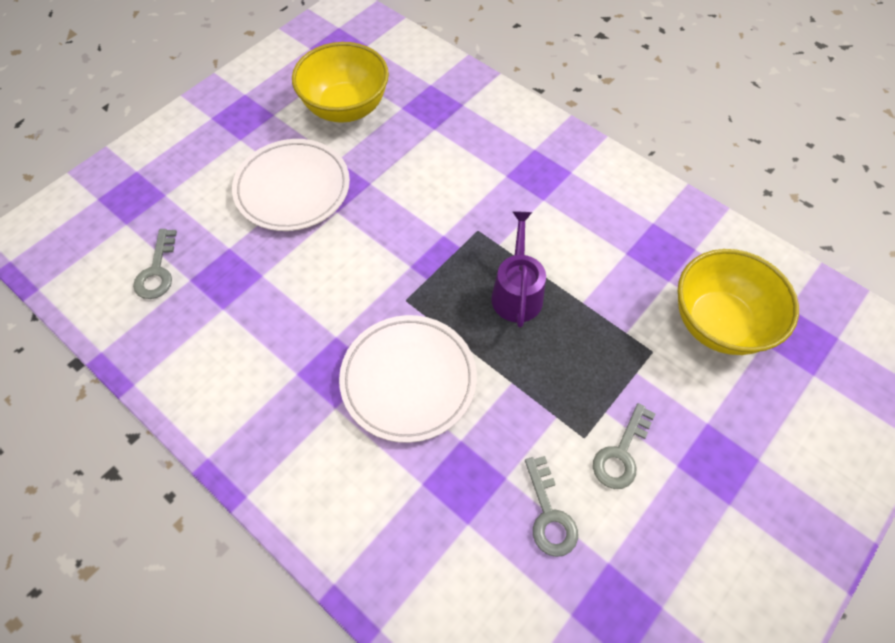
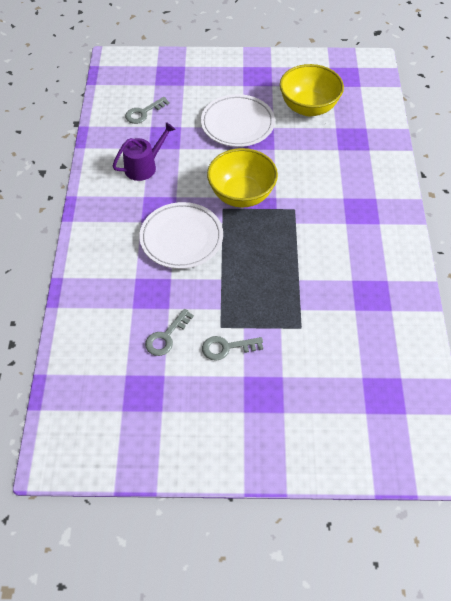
camera: 50 degrees right, 5 degrees down
purple watering can [491,212,546,328] -> purple watering can moved to [112,122,176,181]
yellow bowl [678,249,799,355] -> yellow bowl moved to [207,148,278,207]

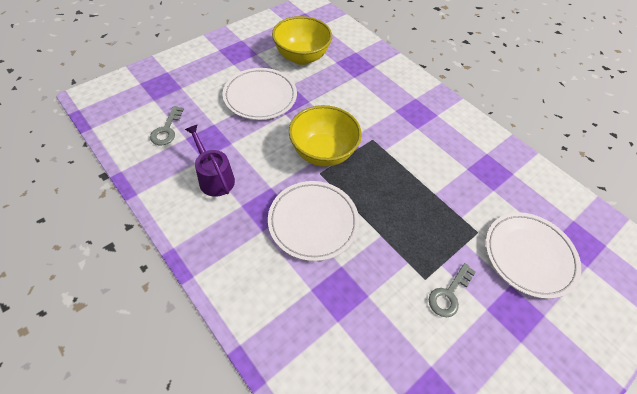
camera: 45 degrees left, 0 degrees up
purple watering can [112,122,176,181] -> purple watering can turned 45 degrees counterclockwise [185,125,235,197]
grey key [145,309,194,356] -> none
none -> white plate [485,212,581,299]

